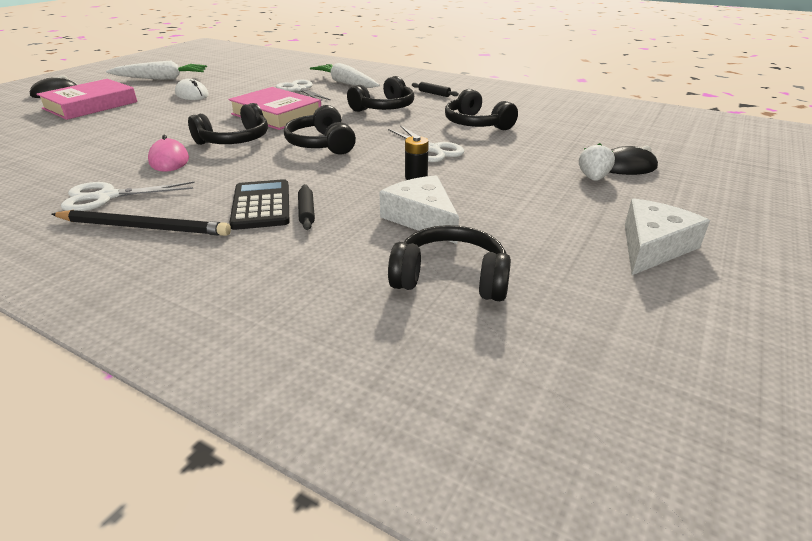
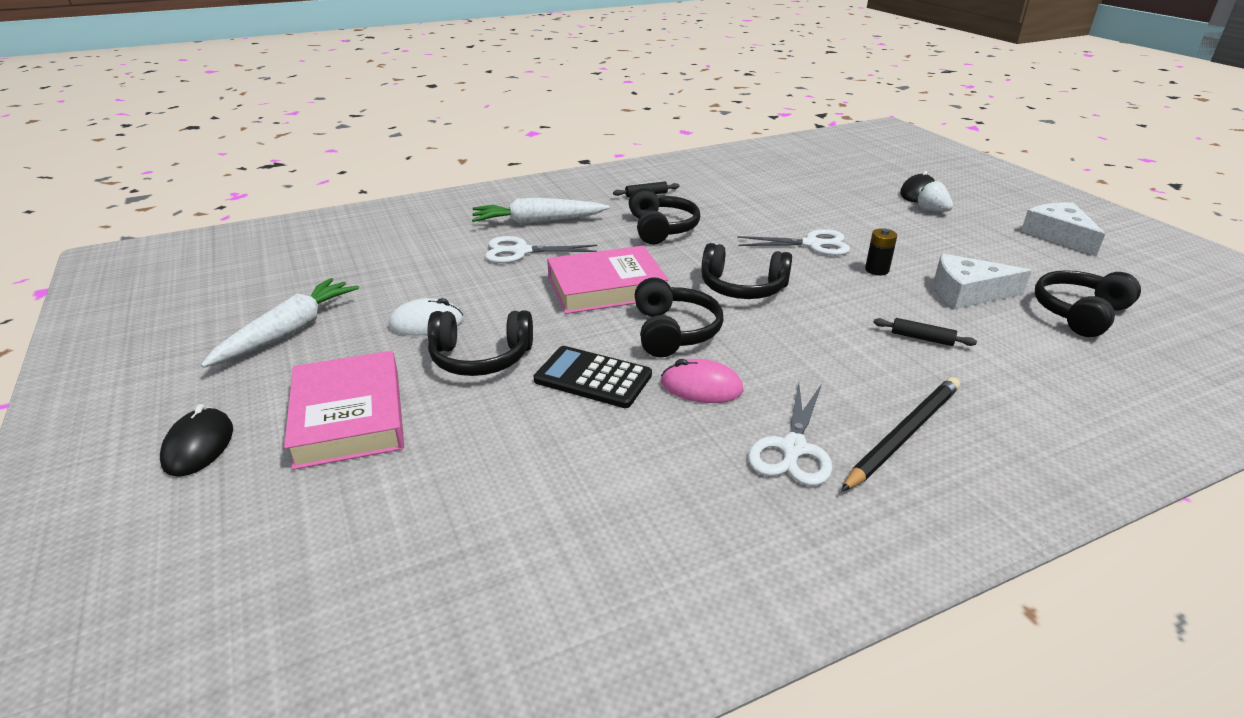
camera: 55 degrees left, 0 degrees up
black calculator [229,179,289,230] -> black calculator moved to [534,346,652,408]
black headphones [445,89,518,130] -> black headphones moved to [428,310,533,376]

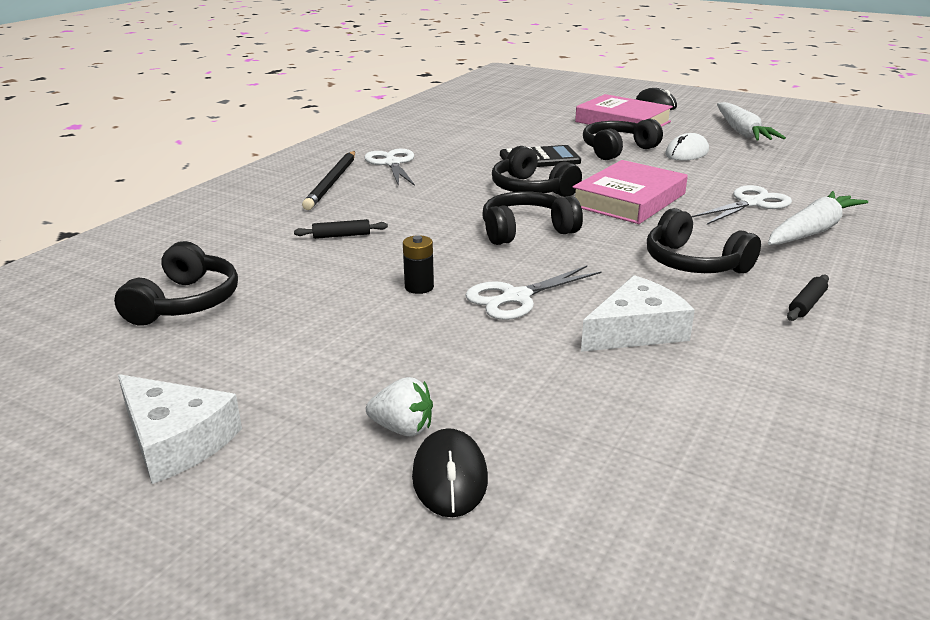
camera: 145 degrees right, 5 degrees down
pink mouse [661,359,743,403] -> none
white cheese [934,253,1032,309] -> white cheese moved to [581,275,695,352]

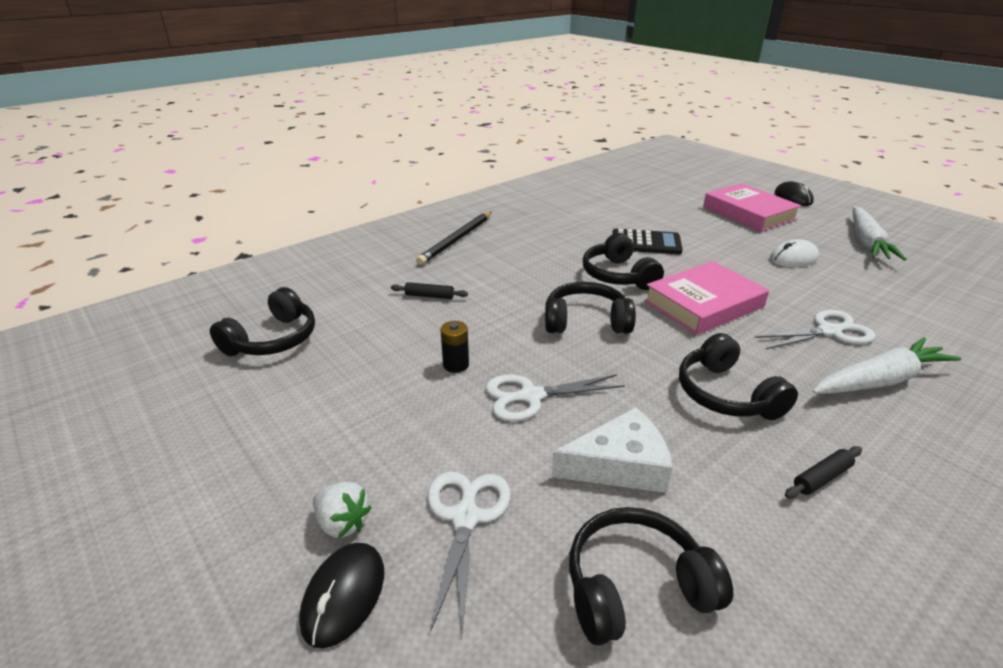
camera: 20 degrees right, 5 degrees up
white cheese [118,374,242,484] -> none
white scissors [364,149,415,186] -> white scissors moved to [428,471,510,633]
black headphones [583,119,663,160] -> black headphones moved to [569,507,733,646]

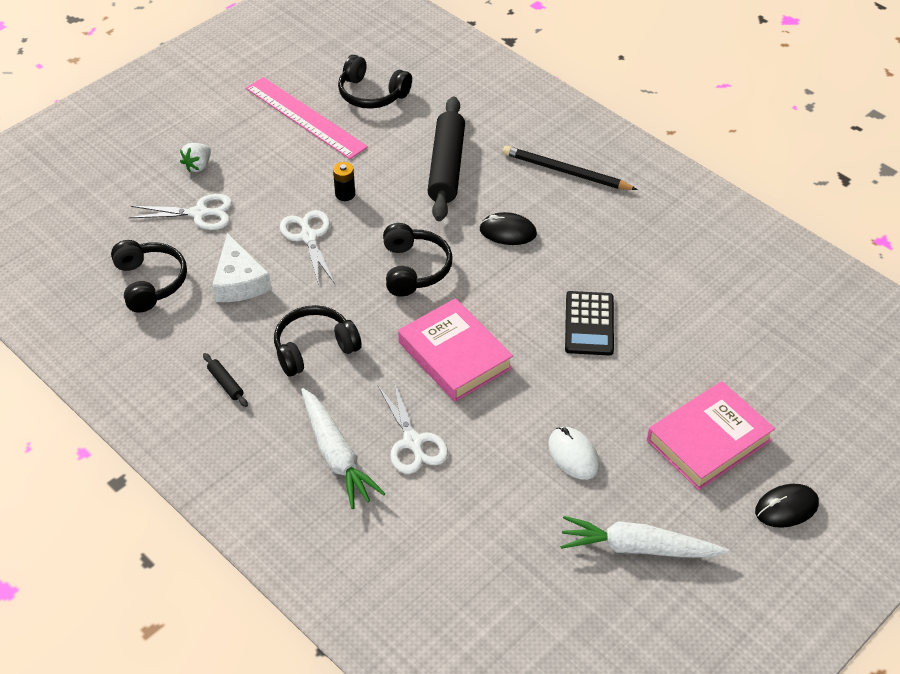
camera: 85 degrees right, 15 degrees up
black mouse [299,543,384,648] -> black mouse moved to [480,212,537,245]
black rolling pin [391,282,468,299] -> black rolling pin [427,97,465,221], size x2.47
black headphones [583,233,664,290] -> none
none -> pink ruler [246,77,368,159]

